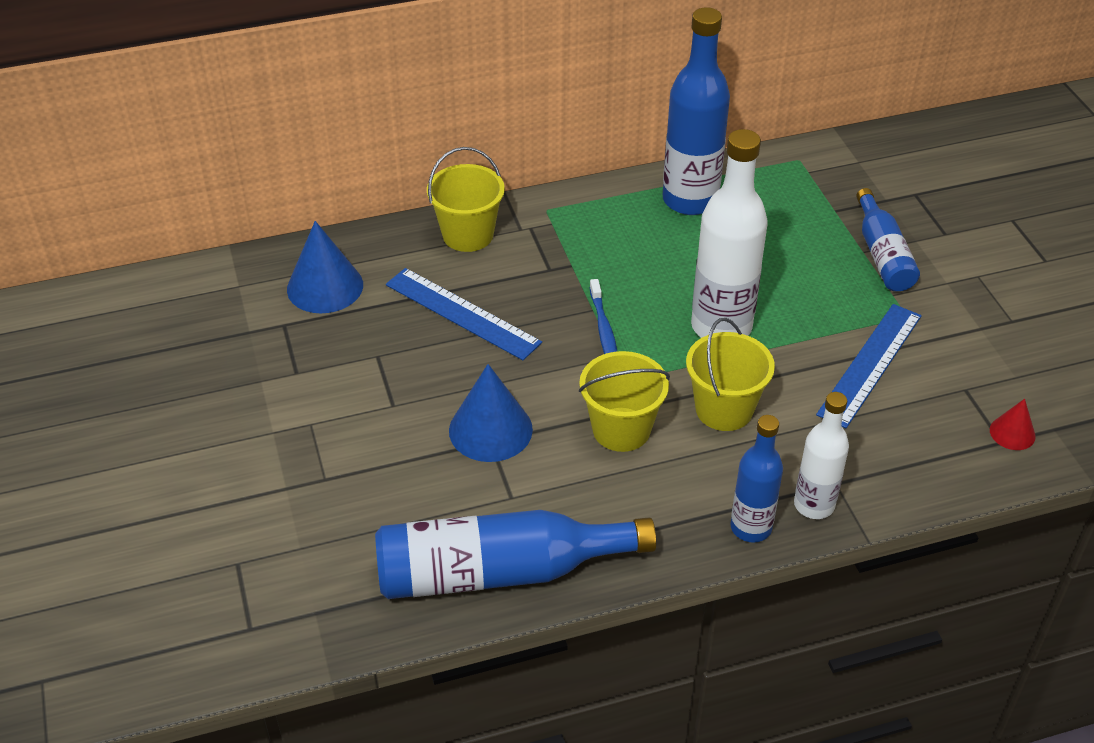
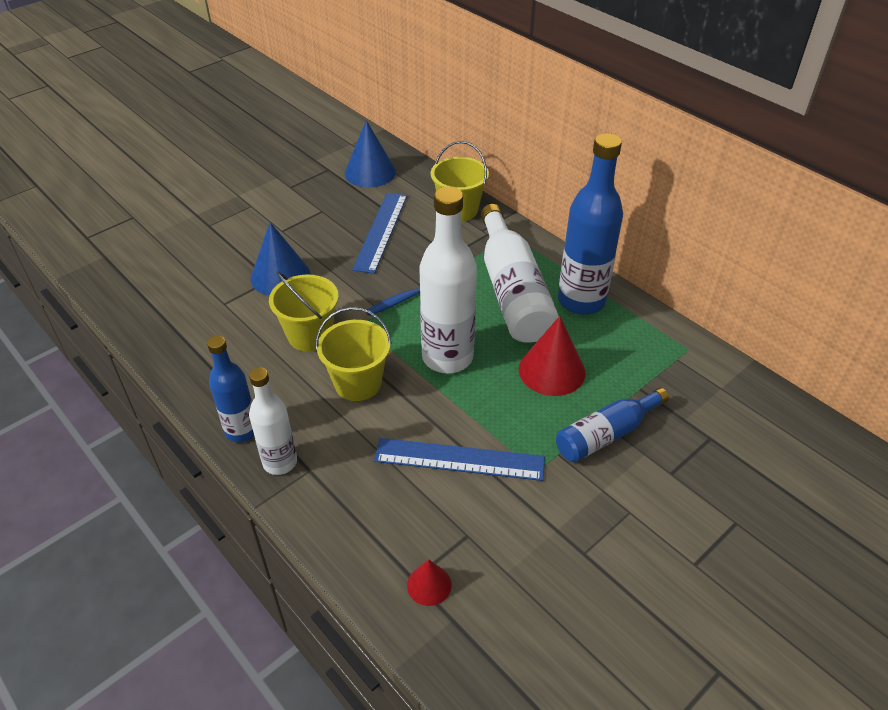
camera: 65 degrees right, 0 degrees up
blue bottle [375,510,656,599] -> none
none -> white bottle [481,204,559,343]
none -> red cone [519,316,585,396]

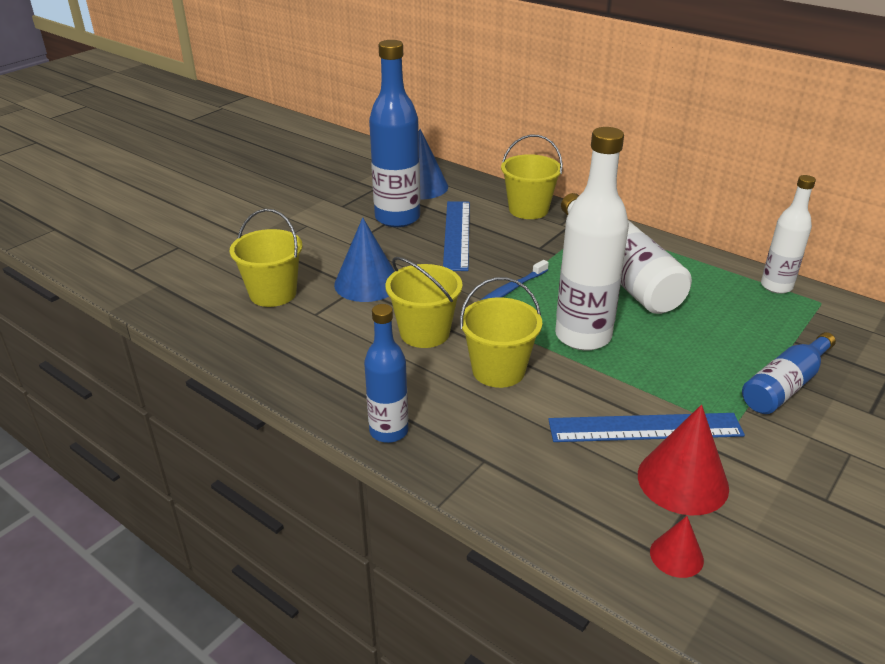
camera: 10 degrees left, 10 degrees down
white bottle [249,367,297,475] -> white bottle moved to [761,175,816,294]
red cone [519,316,585,396] -> red cone moved to [638,405,729,515]
blue bottle [558,133,623,315] -> blue bottle moved to [369,40,420,227]
none -> yellow bucket [230,209,303,307]

